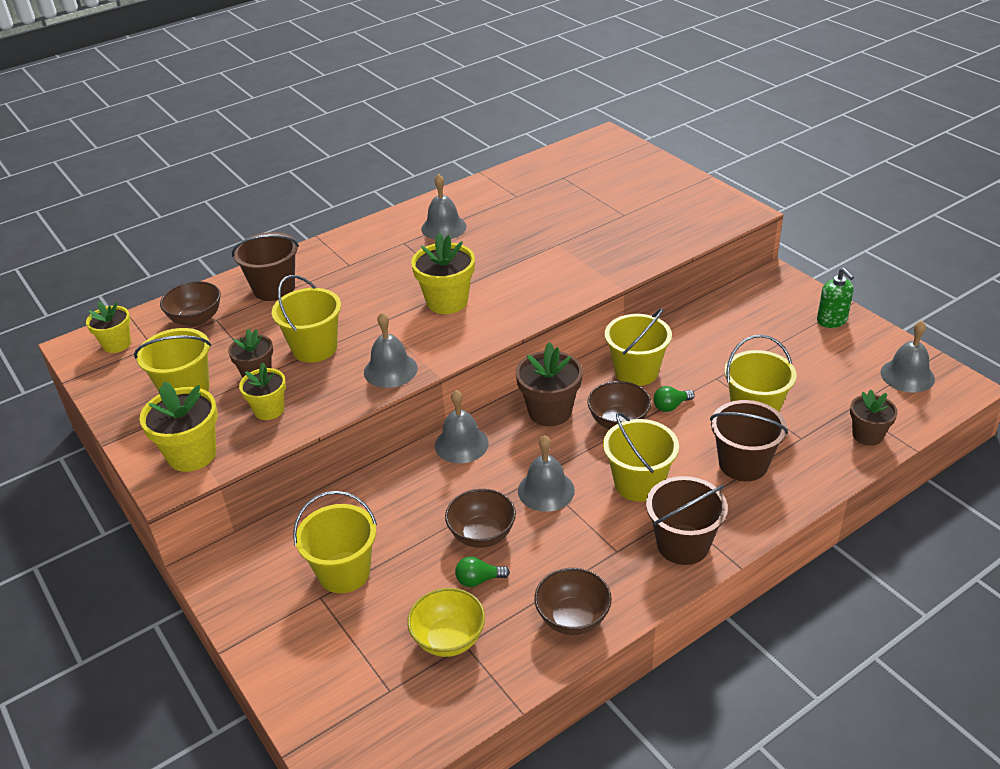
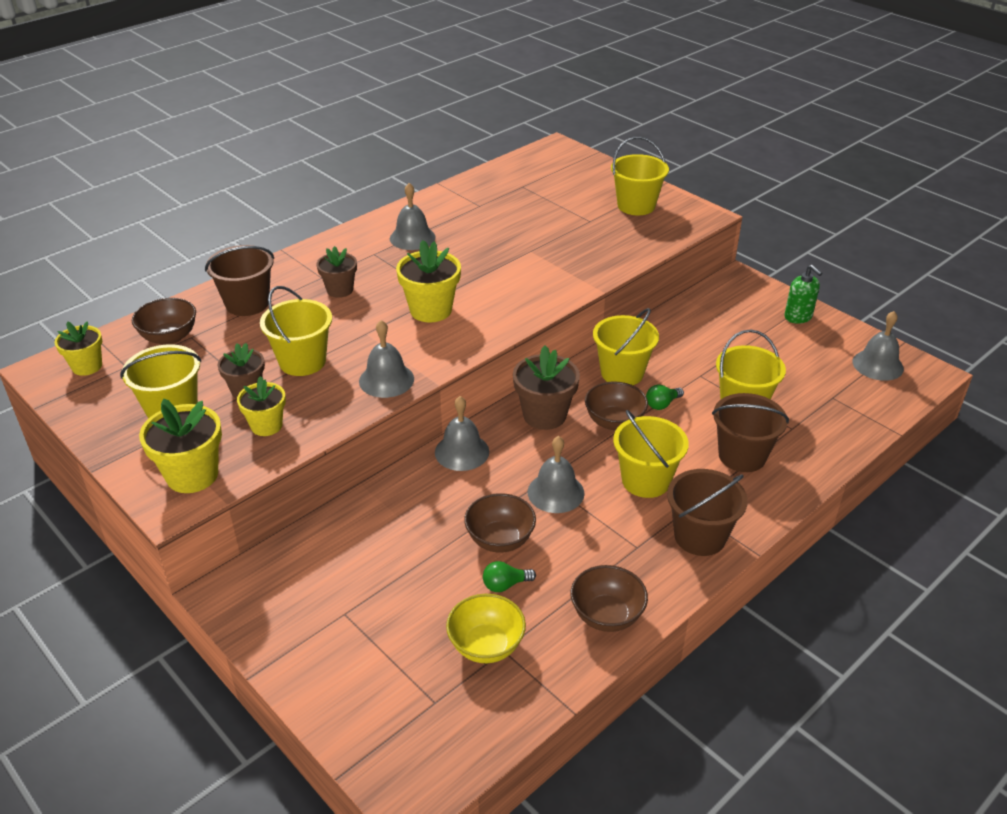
camera: 10 degrees left, 0 degrees up
yellow bucket [293,491,377,593] -> yellow bucket moved to [611,137,669,215]
brown flower pot [850,389,898,446] -> brown flower pot moved to [317,246,357,298]

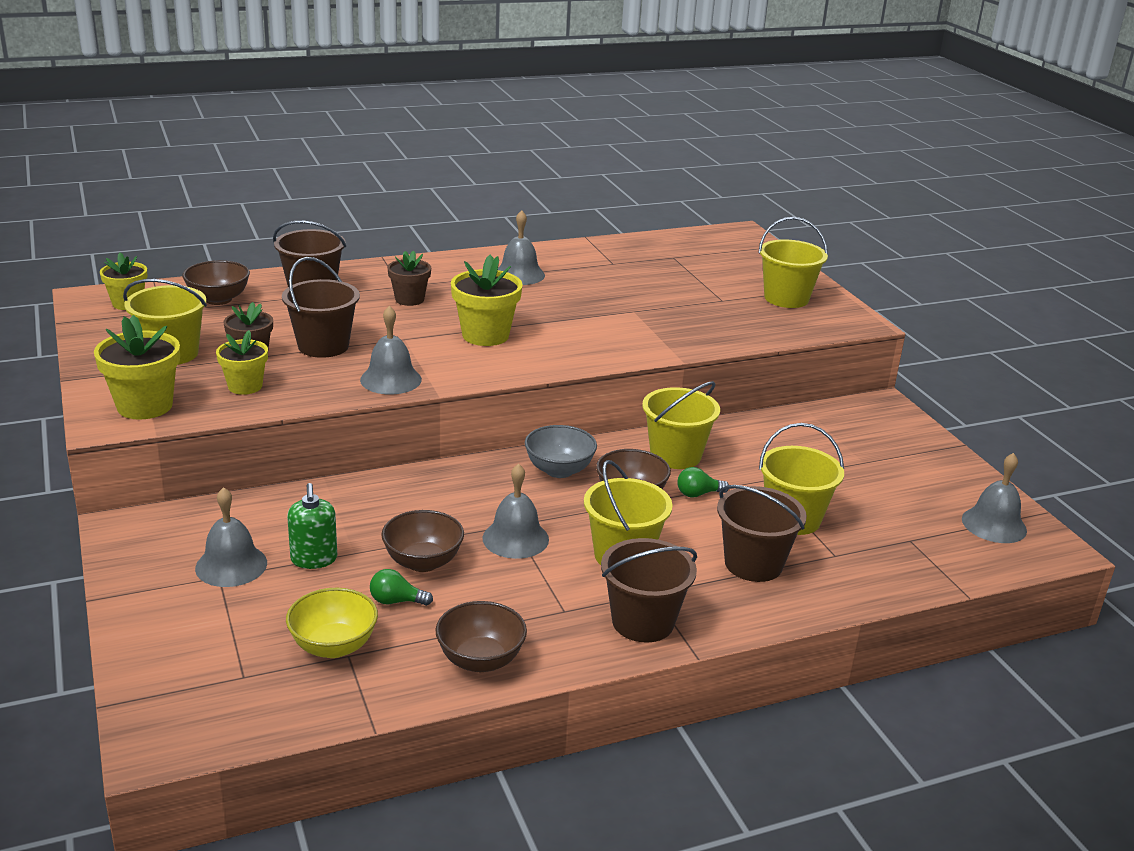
camera: 20 degrees right, 10 degrees down
yellow bucket [260,286,332,376] -> brown bucket [282,257,360,358]
grey bell [435,396,489,471] -> grey bell moved to [195,487,267,587]
brown flower pot [513,346,580,430] -> grey bowl [525,425,597,478]
green soap dispenser [784,265,822,324] -> green soap dispenser moved to [287,483,337,569]

